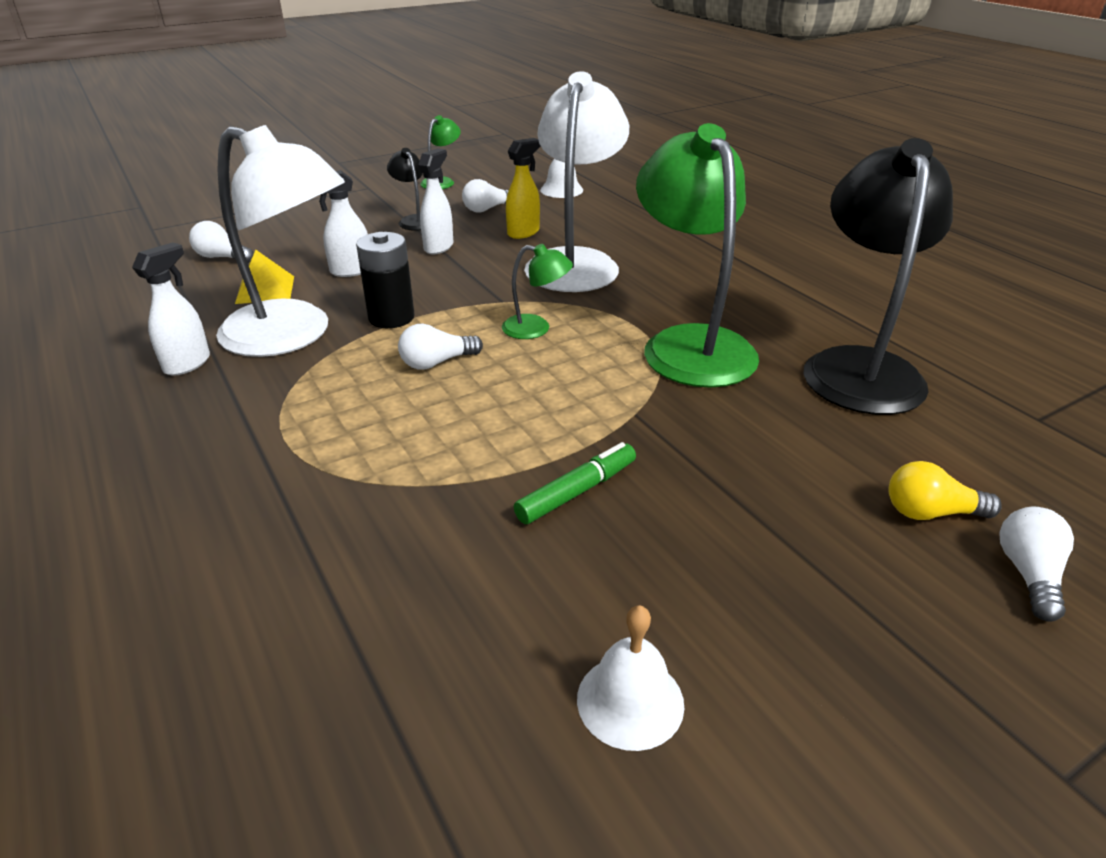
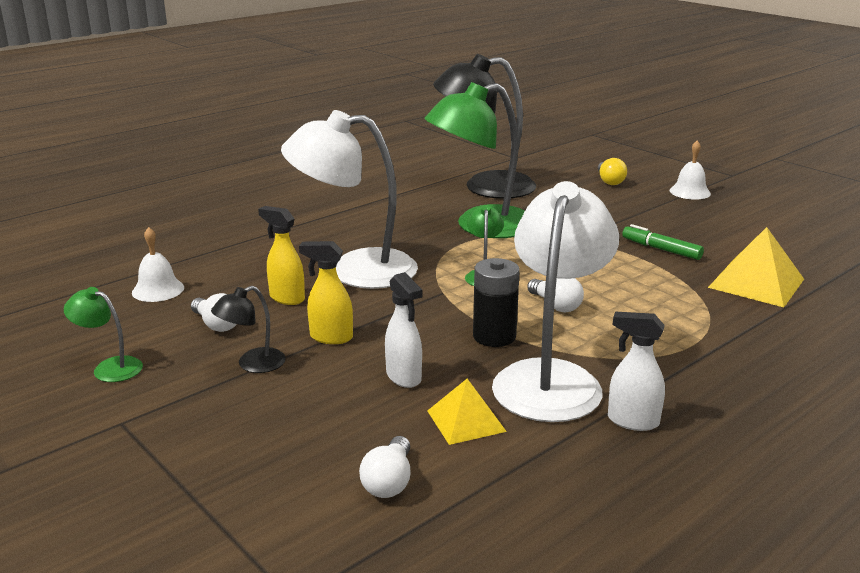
camera: 100 degrees left, 10 degrees down
white spray bottle [418,148,453,254] -> yellow spray bottle [299,241,353,344]
white bell [577,605,684,751] -> white bell moved to [670,140,711,200]
white light bulb [1000,507,1074,622] -> none
none -> yellow pyramid [708,227,804,308]

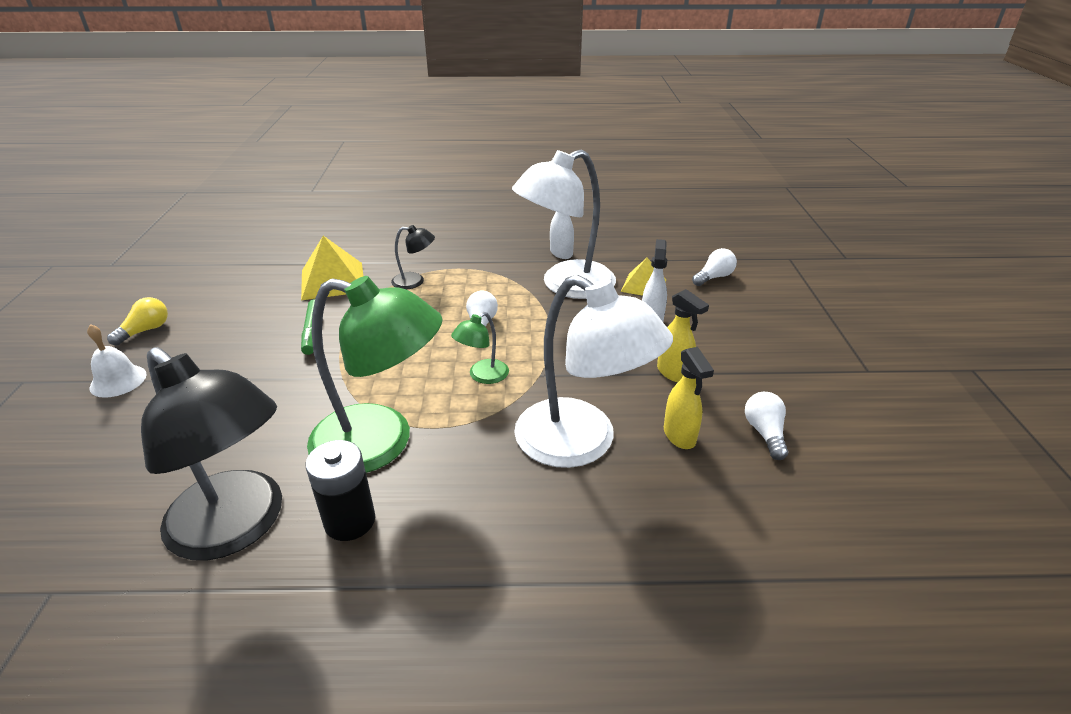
camera: 140 degrees left, 10 degrees up
green lamp [64,287,143,382] -> none
white bell [132,227,184,302] -> none
black lamp [211,286,286,373] -> black lamp moved to [391,225,435,289]
black battery [473,258,520,347] -> black battery moved to [306,440,375,541]
yellow light bulb [598,158,627,185] -> yellow light bulb moved to [107,297,168,346]

